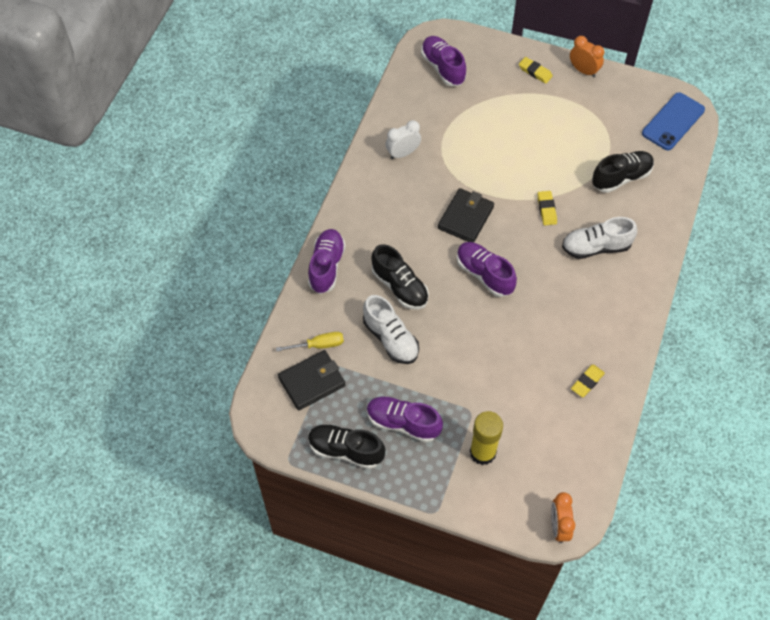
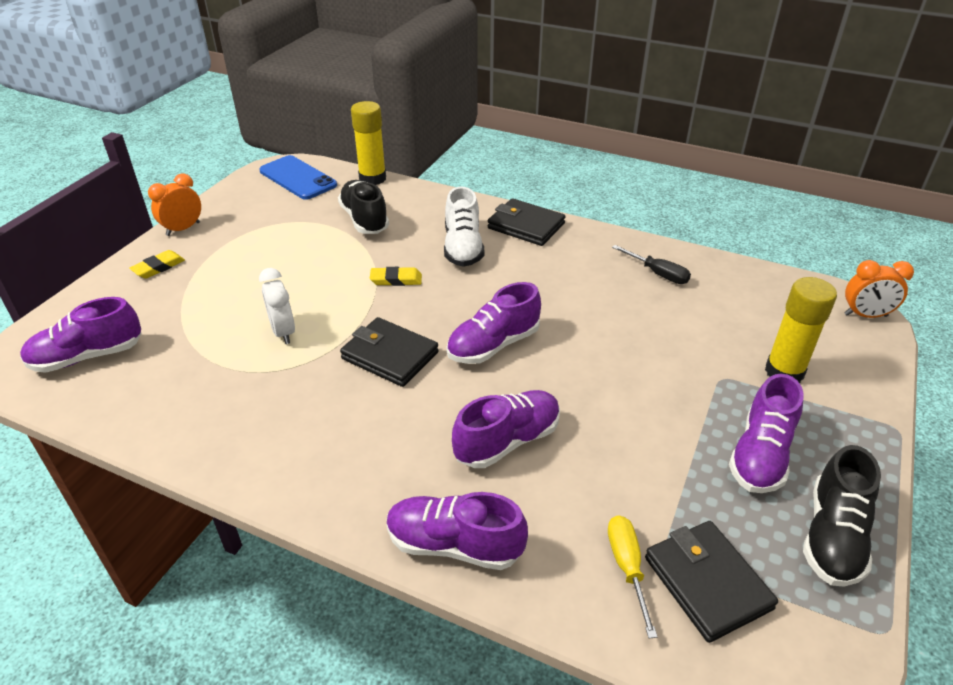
camera: 85 degrees left, 20 degrees down
white shoe [363,295,419,364] -> none
black shoe [371,244,429,310] -> purple shoe [452,390,560,468]
white clock [386,120,421,159] -> white clock moved to [259,268,295,344]
yellow eraser [571,364,605,397] -> black screwdriver [612,245,691,284]
none -> yellow glue stick [351,101,386,185]
none -> black wallet [488,198,566,246]

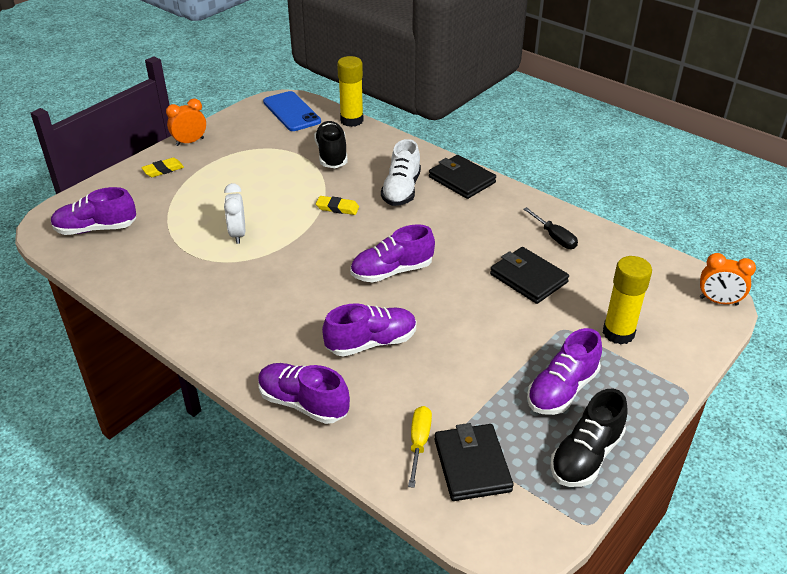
camera: 15 degrees right, 0 degrees up
black wallet [340,317,439,387] -> black wallet moved to [490,247,569,304]

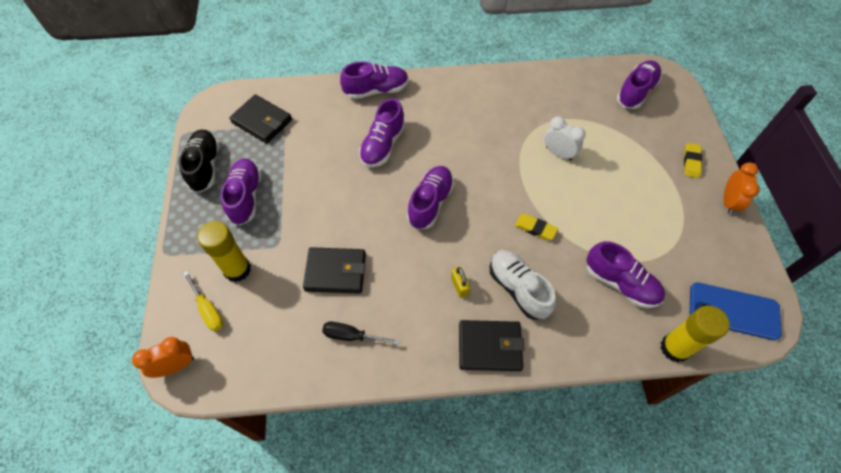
camera: 135 degrees right, 20 degrees up
black shoe [314,121,348,168] -> purple shoe [586,241,665,308]
yellow eraser [316,196,359,215] -> yellow eraser turned 60 degrees clockwise [515,214,558,240]
yellow screwdriver [408,406,432,488] -> yellow screwdriver moved to [183,271,223,331]
none -> yellow padlock [451,267,470,298]

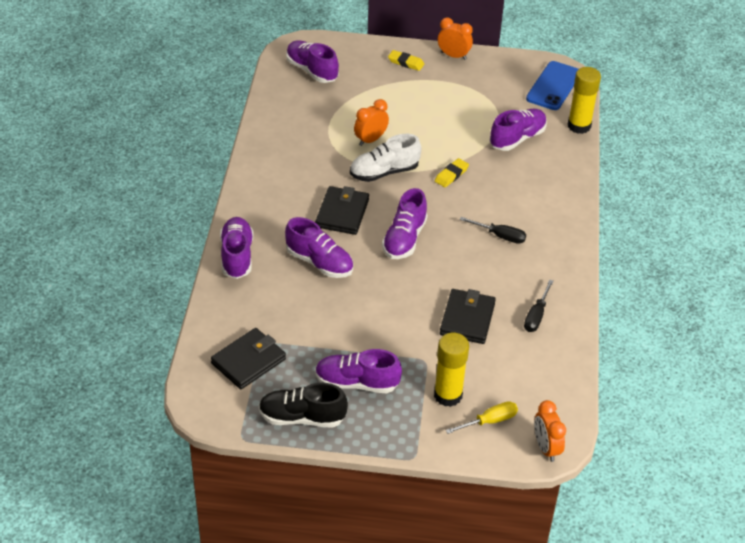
camera: 80 degrees left, 15 degrees down
purple shoe [407,166,454,229] -> purple shoe turned 105 degrees counterclockwise [382,188,428,259]
yellow padlock [451,267,470,298] -> black screwdriver [460,217,526,244]
black wallet [459,320,525,371] -> black wallet moved to [315,186,369,235]
white shoe [490,250,556,320] -> white shoe moved to [350,134,421,182]
white clock [544,116,586,161] -> orange clock [354,99,389,146]

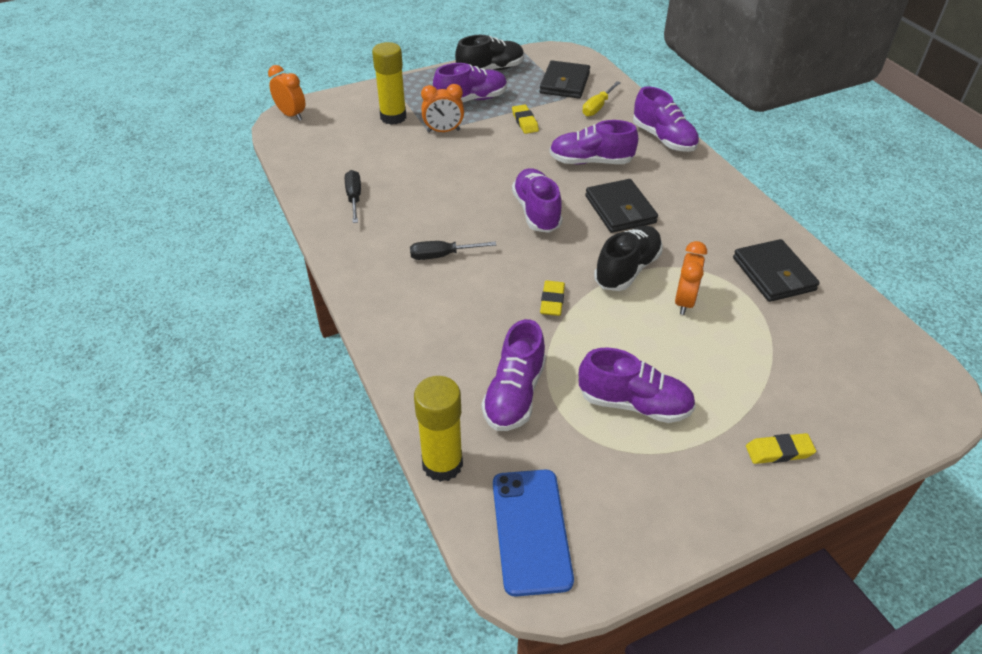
camera: 150 degrees right, 0 degrees up
purple shoe [286,40,339,83] -> purple shoe moved to [579,348,696,423]
white shoe [350,134,421,182] -> black shoe [594,226,663,291]
orange clock [438,18,473,60] -> orange clock moved to [421,84,464,133]
black wallet [440,289,496,344] -> black wallet moved to [733,239,820,302]
yellow screwdriver [445,401,518,434] -> yellow screwdriver moved to [582,81,621,117]
none -> yellow eraser [512,104,539,134]

